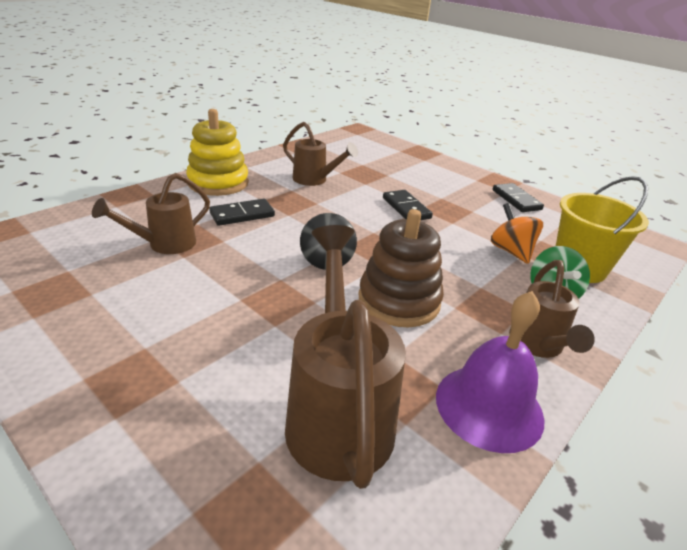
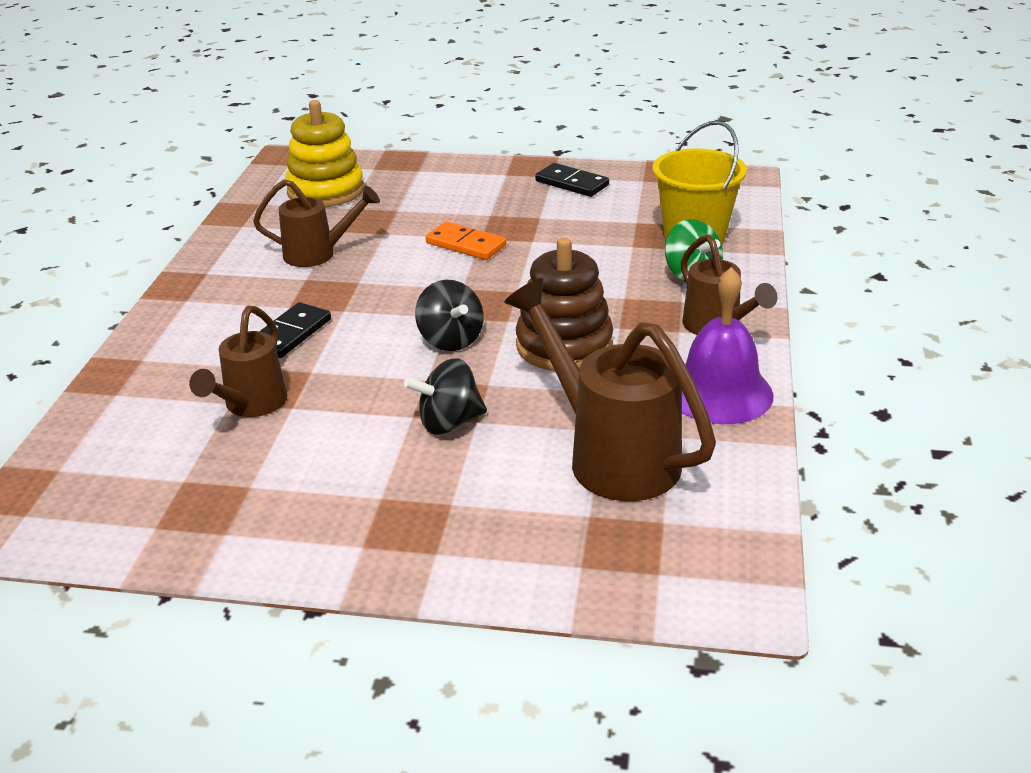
camera: 30 degrees left, 0 degrees up
yellow stacking toy [186,109,249,196] -> yellow stacking toy moved to [285,100,364,207]
black domino [383,190,433,220] -> orange domino [426,221,506,260]
orange spinning top [491,203,543,264] -> none
none -> black spinning top [404,358,487,435]

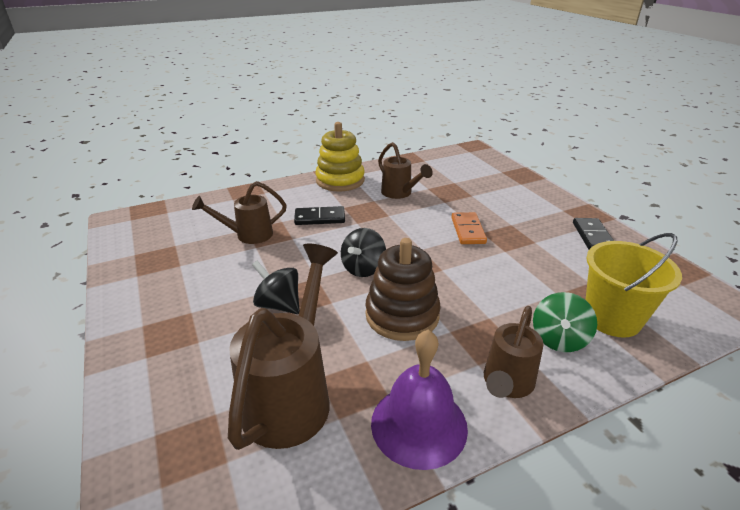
camera: 55 degrees right, 0 degrees up
yellow stacking toy [285,100,364,207] -> yellow stacking toy moved to [315,122,365,192]

